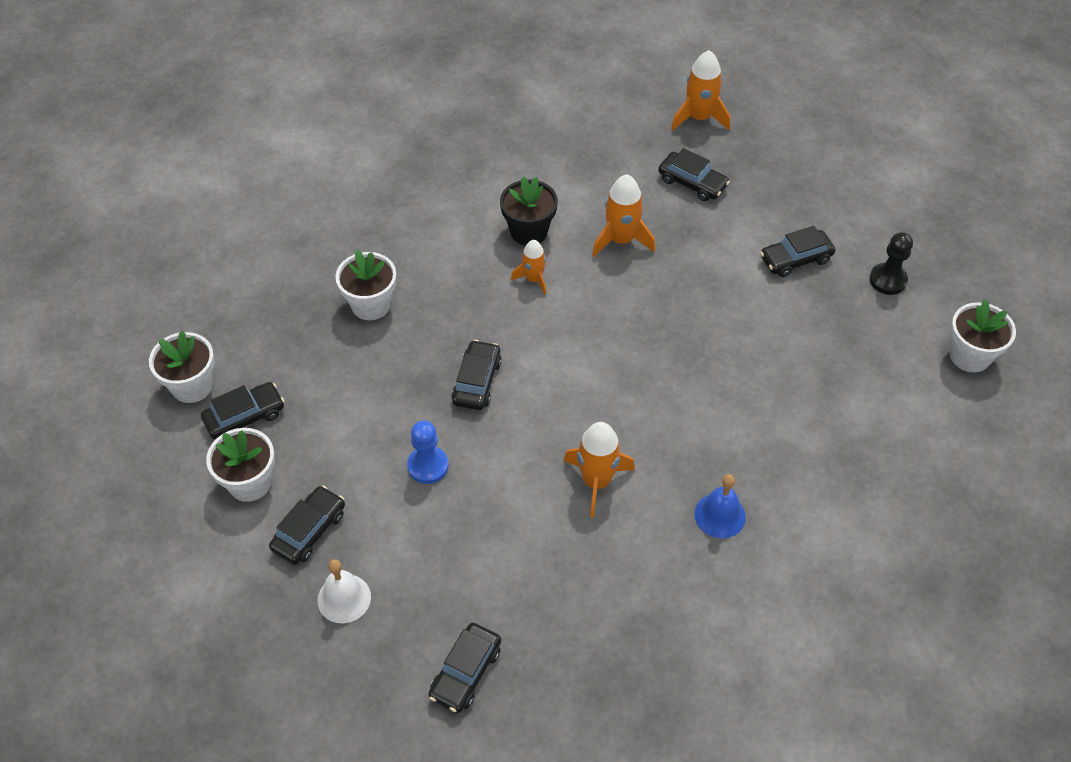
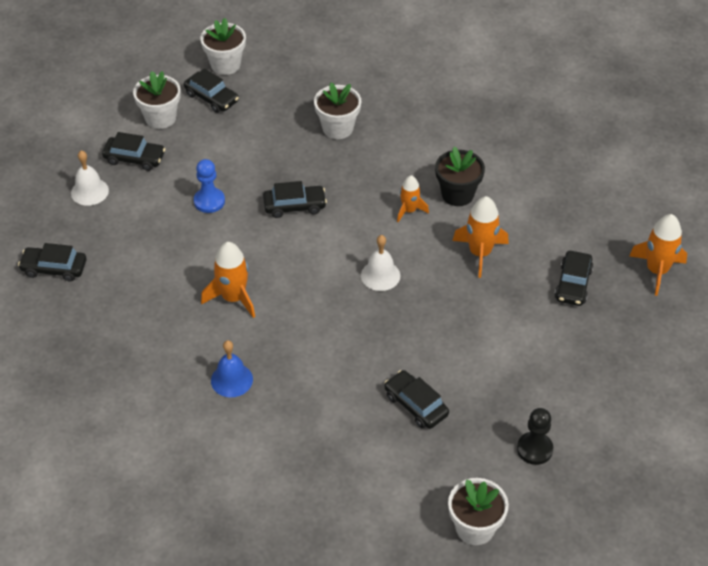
camera: 70 degrees right, 5 degrees down
black car [760,226,835,277] -> black car moved to [384,370,449,429]
none -> white bell [361,235,400,291]

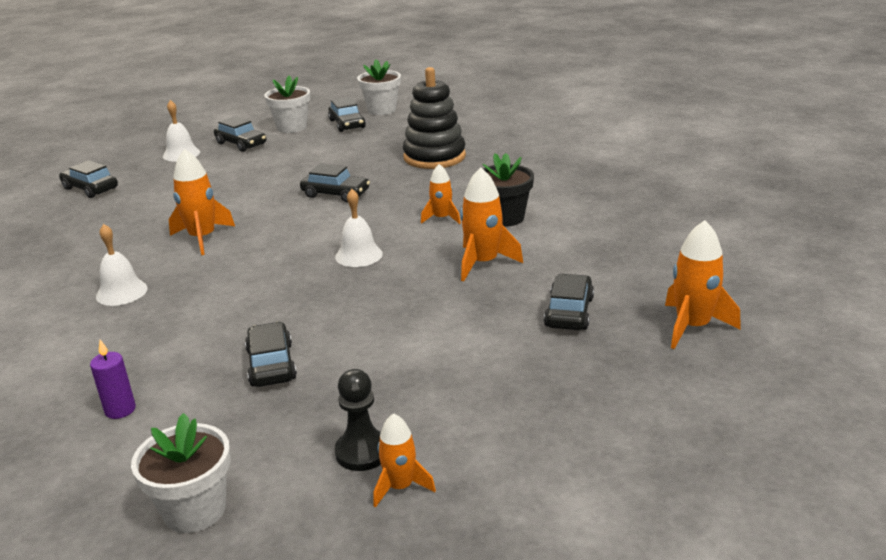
camera: 30 degrees right, 20 degrees down
blue pawn [194,159,225,213] -> none
blue bell [211,340,253,397] -> white bell [96,224,148,306]
white flower pot [314,83,361,139] -> black stacking toy [403,67,466,169]
black car [554,251,594,306] -> black car turned 150 degrees clockwise [544,274,594,330]
none -> purple candle [90,340,136,419]
none -> orange rocket [373,413,436,508]

